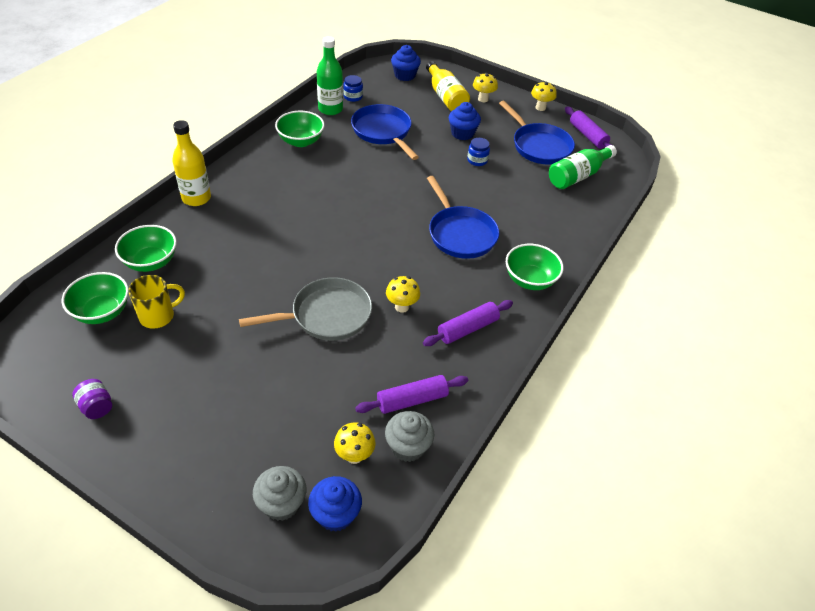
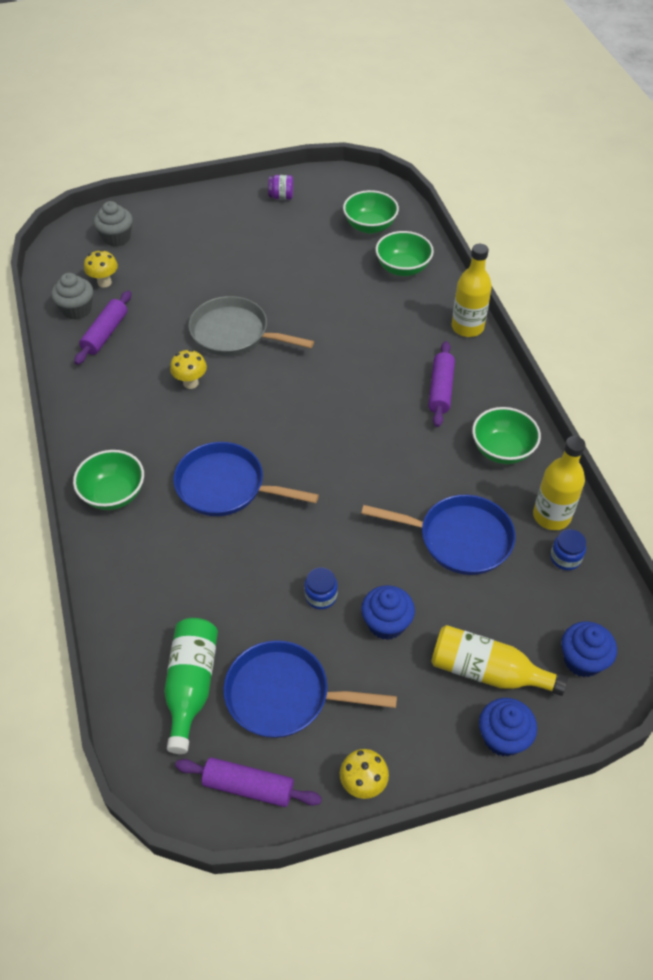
camera: 135 degrees right, 5 degrees up
yellow mug [128,275,185,329] -> none
grey pan [239,277,372,341] -> grey pan turned 90 degrees clockwise [188,296,314,356]
blue cupcake [308,476,362,532] -> blue cupcake moved to [479,698,537,756]
green bottle [317,36,343,115] -> yellow bottle [533,436,586,530]
purple rolling pin [423,300,513,346] -> purple rolling pin moved to [428,341,455,427]
yellow mushroom [473,73,498,102] -> none

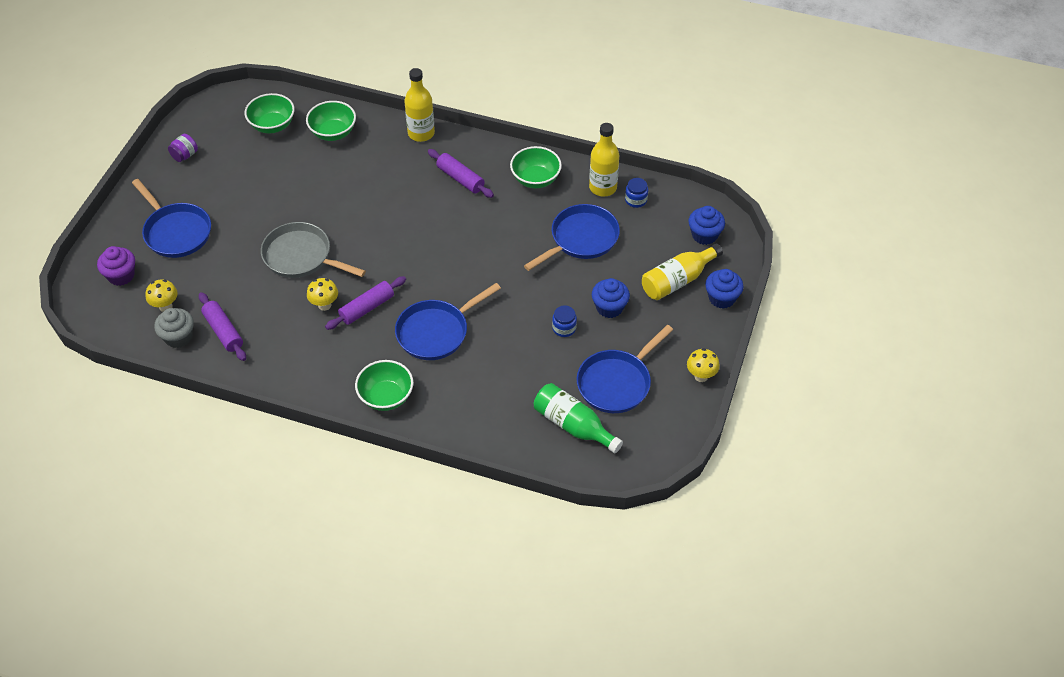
camera: 55 degrees left, 0 degrees up
grey cupcake [93,201,133,247] -> purple cupcake [97,246,135,286]
purple rolling pin [175,757,322,807] -> purple rolling pin moved to [325,276,406,330]
grey pan [188,296,314,356] -> grey pan turned 60 degrees clockwise [261,222,366,278]
none -> blue pan [132,179,211,258]

